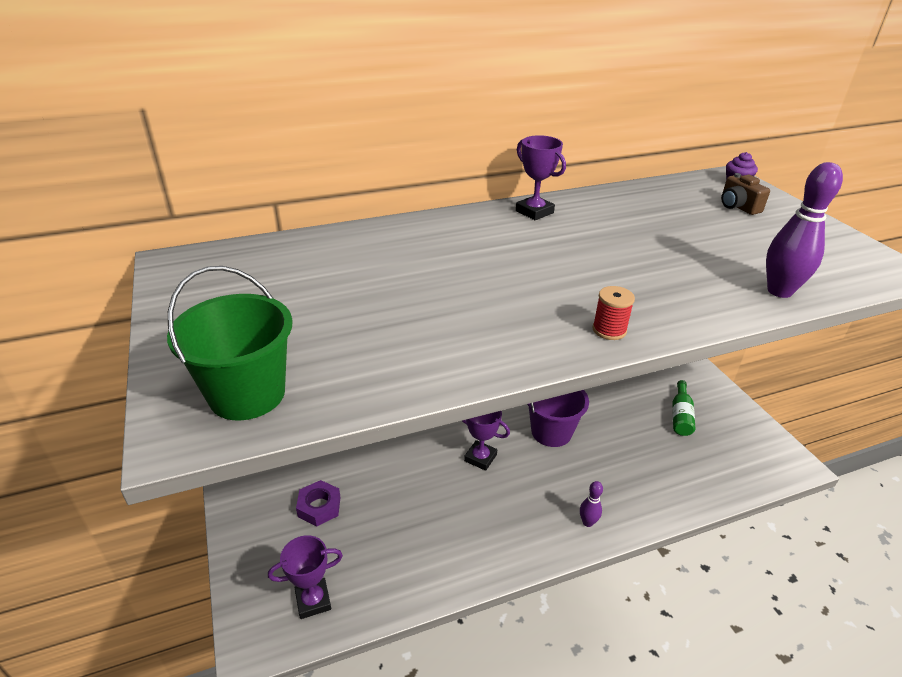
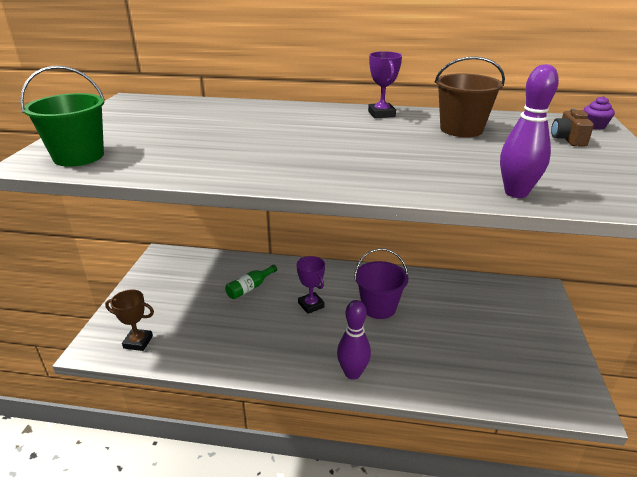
camera: 30 degrees right, 5 degrees down
purple trophy [268,535,343,619] -> brown trophy [105,290,154,351]
purple nut [296,480,341,526] -> none
purple bowling pin [580,481,603,527] -> purple bowling pin [337,300,371,380], size x1.79
red spool [592,286,635,340] -> none
green bottle [672,380,695,436] -> green bottle moved to [225,265,277,299]
none -> brown bucket [435,56,505,137]

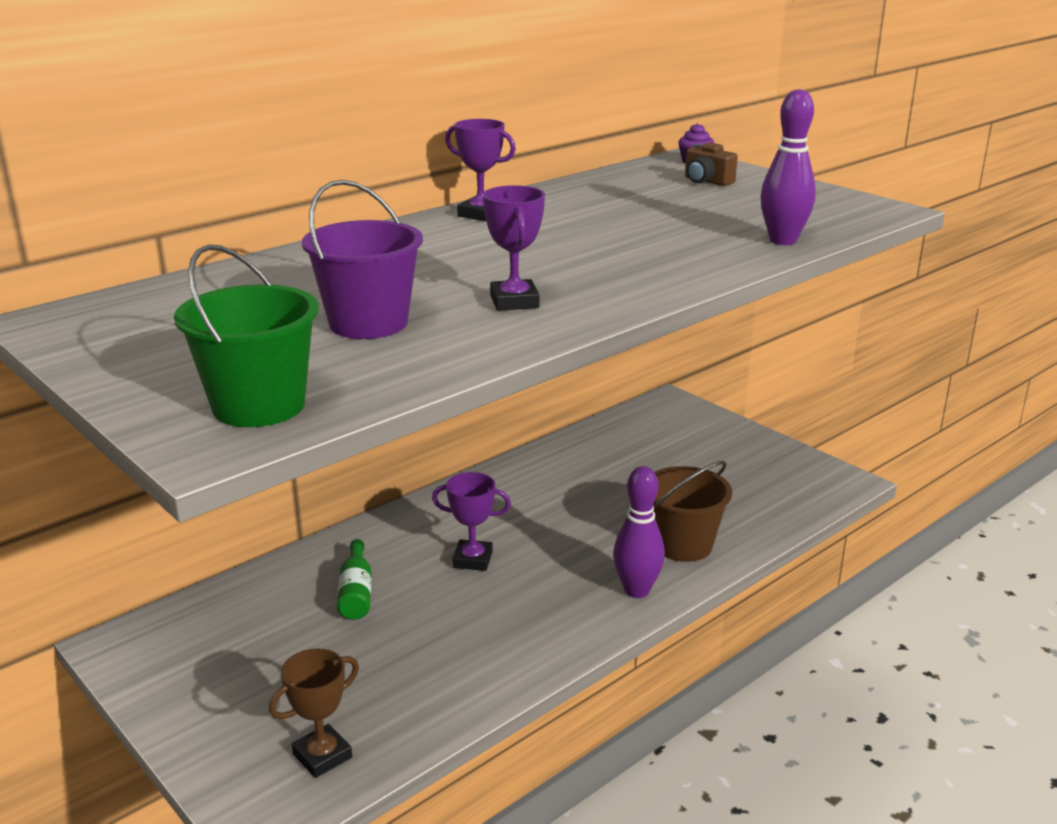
camera: 50 degrees left, 5 degrees down
purple bucket [354,248,408,319] -> purple bucket moved to [302,180,423,339]
brown bucket [435,56,505,137] -> brown bucket moved to [653,461,732,562]
none -> purple trophy [483,185,545,311]

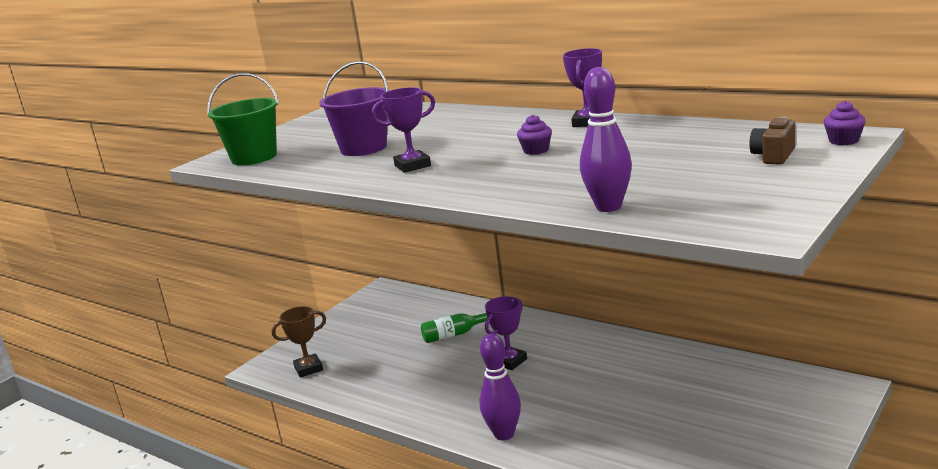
camera: 80 degrees right, 5 degrees down
brown trophy [269,648,359,778] -> brown trophy turned 60 degrees counterclockwise [272,306,326,378]
purple trophy [432,472,511,571] -> purple trophy turned 45 degrees clockwise [485,296,527,370]
brown bucket [653,461,732,562] -> none
none -> purple cupcake [517,115,552,155]

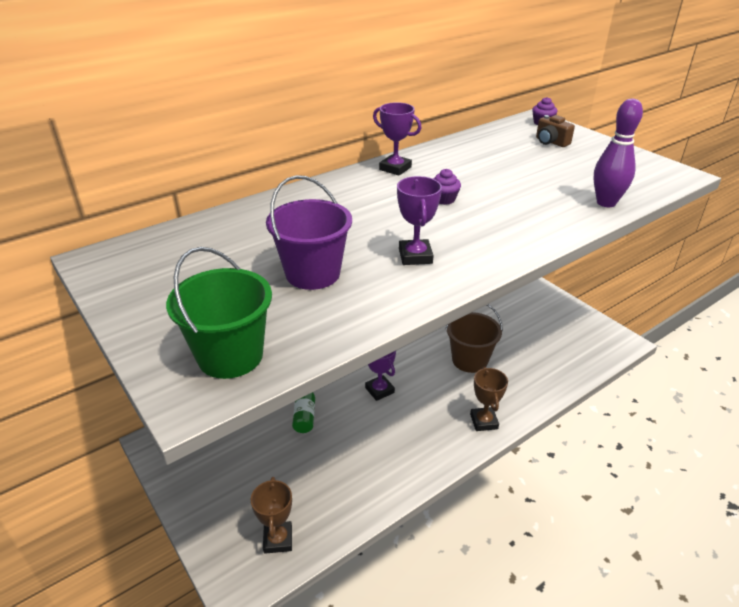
camera: 75 degrees left, 15 degrees up
purple bowling pin [480,333,521,441] -> brown trophy [470,367,508,431]
none -> brown bucket [445,304,503,373]

